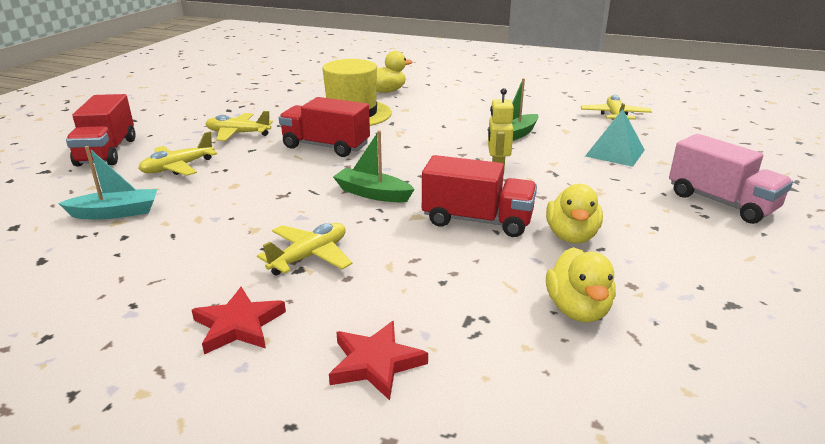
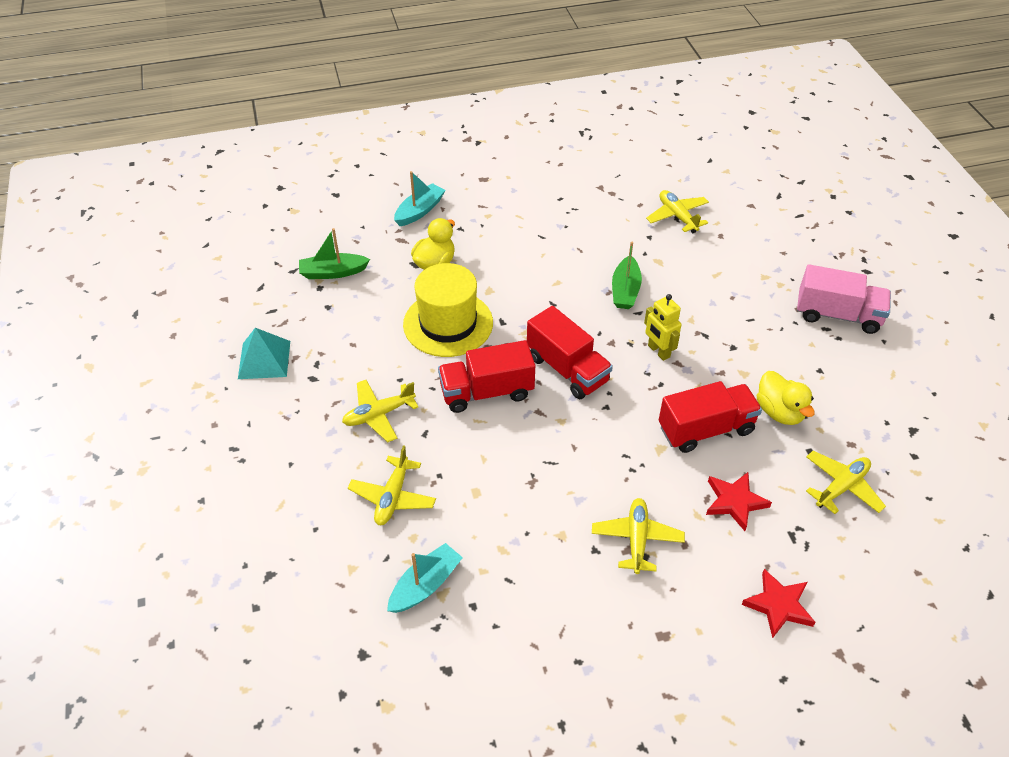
camera: 35 degrees left, 20 degrees up
red truck [66,94,135,167] -> red truck moved to [527,306,613,399]
red star [192,287,286,355] -> red star moved to [706,472,772,531]
green boat [333,130,415,202] -> green boat moved to [299,228,370,279]
yellow duck [546,247,616,322] -> yellow plane [806,451,886,514]
turquoise pyramid [585,109,645,167] -> turquoise pyramid moved to [238,328,290,379]
none -> turquoise boat [394,171,446,226]

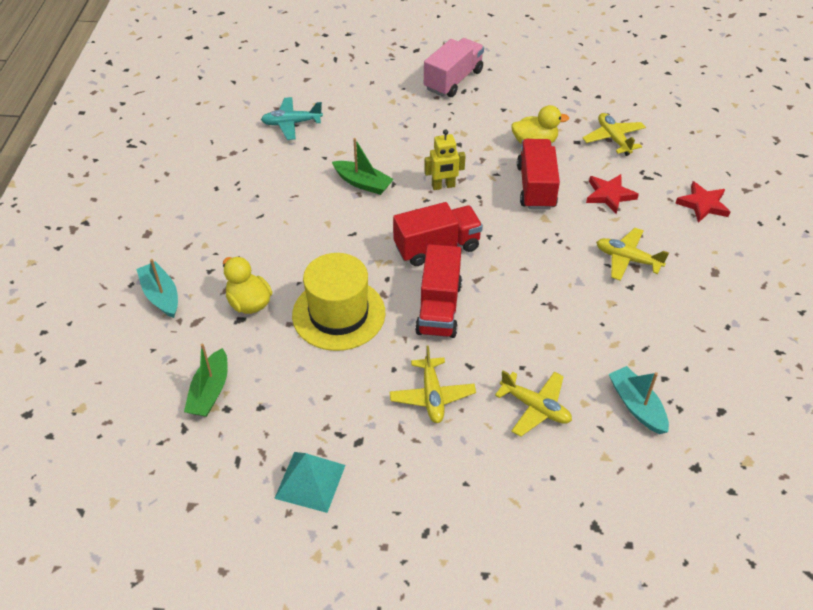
camera: 70 degrees left, 0 degrees up
yellow plane [646,190,709,233] -> turquoise plane [261,97,323,140]

